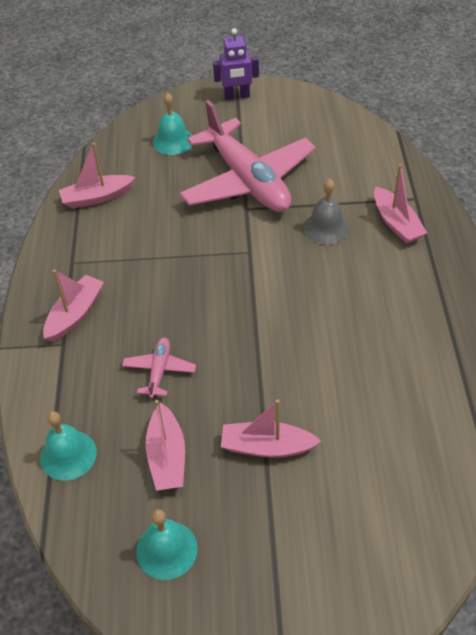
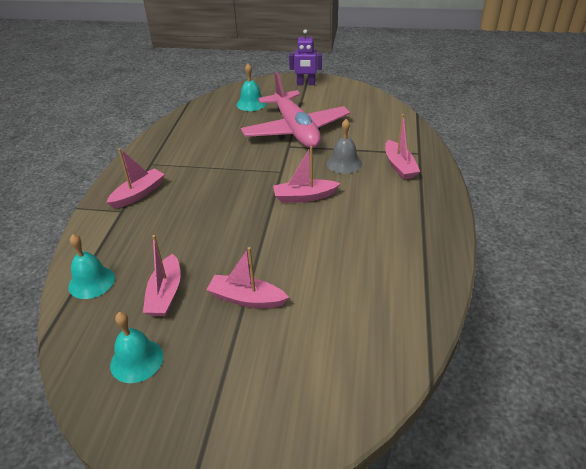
camera: 10 degrees right, 10 degrees down
pink boat [59,143,135,209] -> pink boat moved to [273,146,341,203]
pink plane [122,337,196,398] -> none

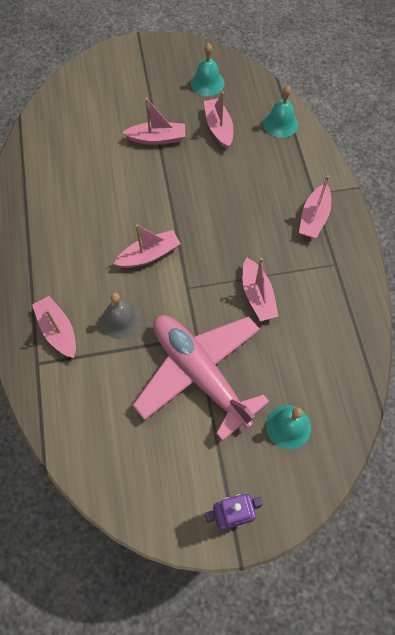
camera: 160 degrees right, 25 degrees up
none -> pink boat [242,258,279,321]

